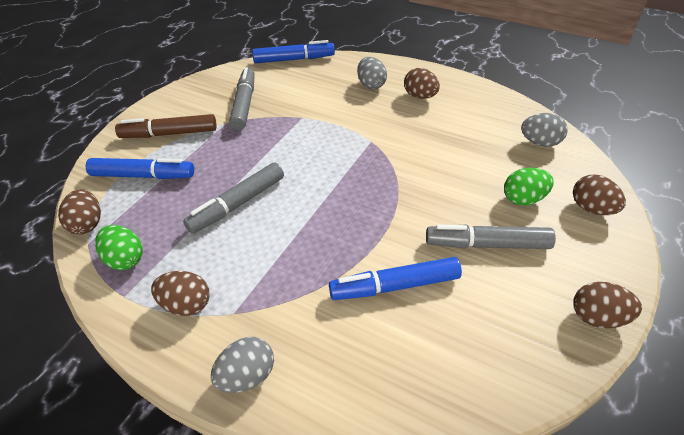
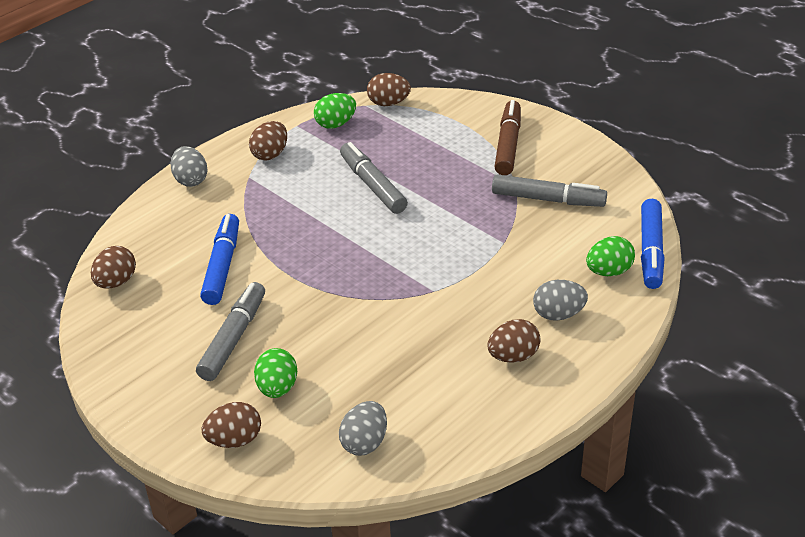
camera: 105 degrees right, 5 degrees down
blue marker [86,158,194,179] -> none
brown egg [573,282,642,328] -> brown egg moved to [91,246,136,289]
none -> green egg [586,236,635,276]

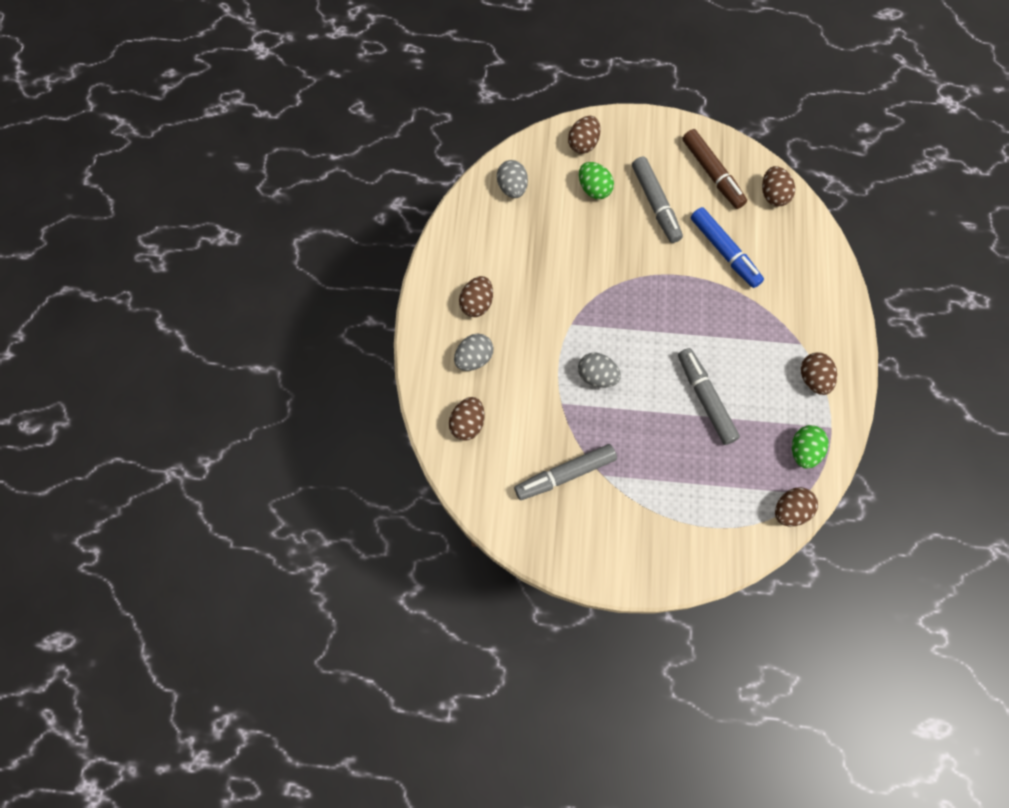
camera: 140 degrees right, 30 degrees up
grey egg [170,146,208,187] -> grey egg moved to [578,352,621,388]
grey marker [340,142,408,214] -> grey marker turned 135 degrees counterclockwise [678,348,740,445]
brown marker [494,100,521,175] -> brown marker moved to [682,129,747,209]
green egg [586,236,635,276] -> brown egg [449,397,484,441]
blue marker [641,199,665,289] -> none

